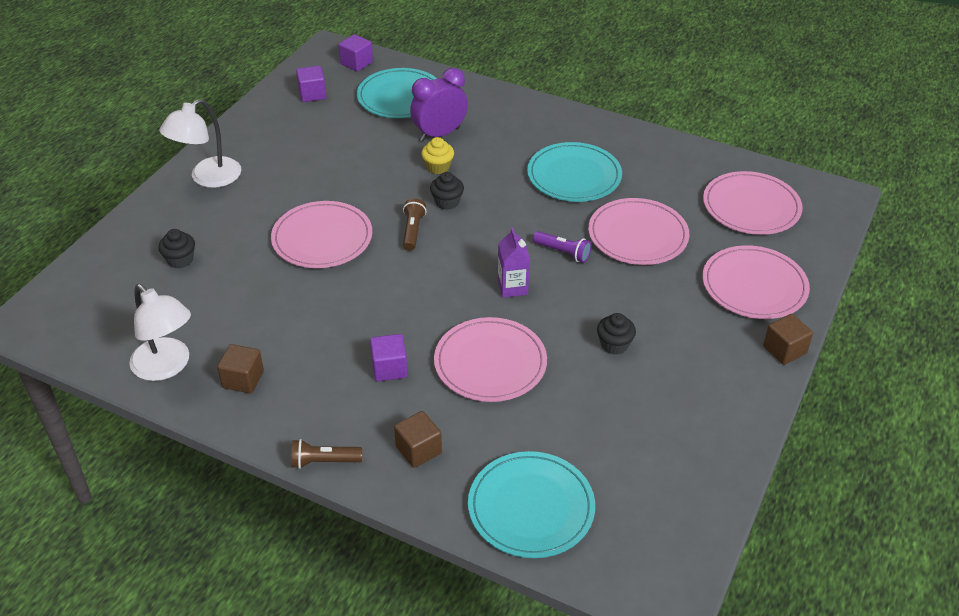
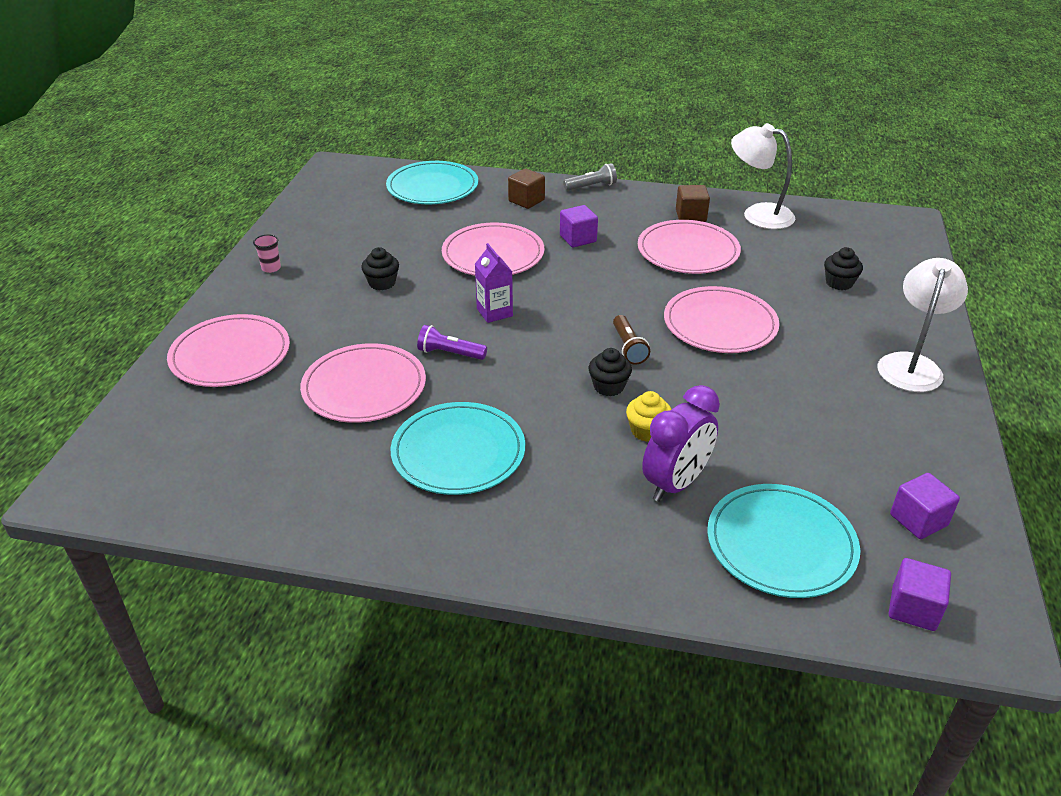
camera: 165 degrees right, 5 degrees down
brown flashlight [291,439,362,469] -> grey flashlight [563,163,617,191]
pink plate [703,171,803,235] -> pink plate moved to [638,220,741,274]
brown cube [763,314,813,365] -> none
none -> pink cup [253,235,281,273]

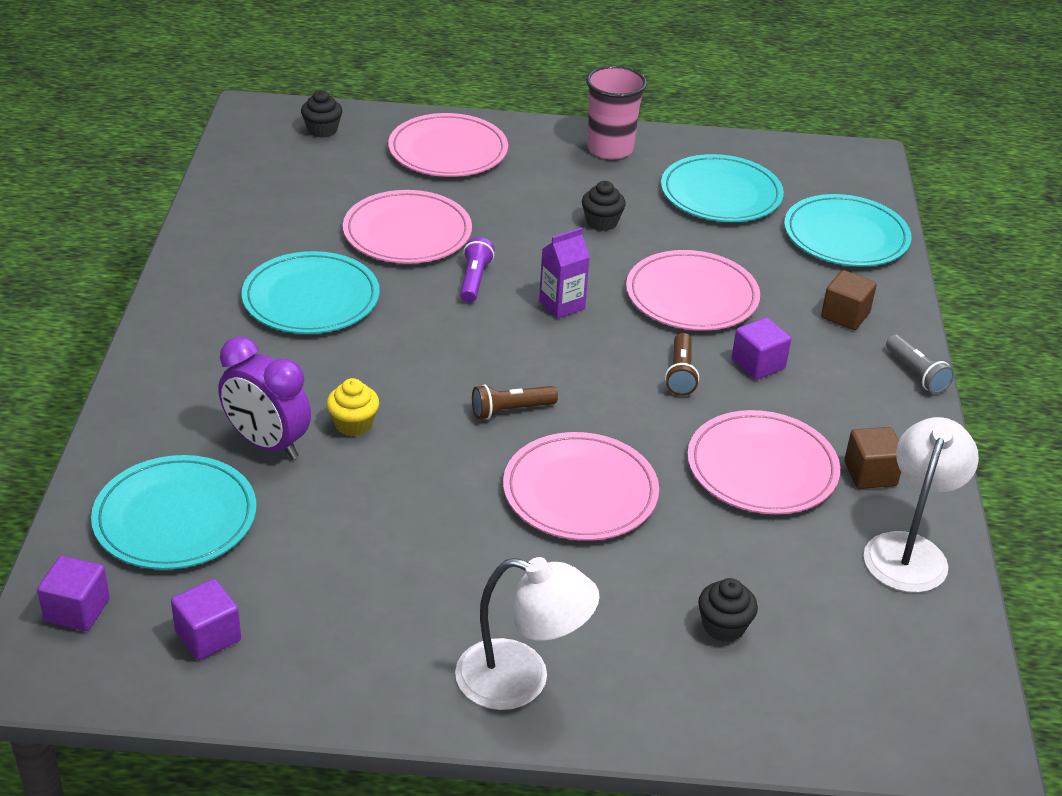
camera: 80 degrees right, 0 degrees up
pink cup [253,235,281,273] -> pink cup [586,66,647,160], size x2.16
black cupcake [589,348,632,396] -> black cupcake moved to [301,90,342,138]
none -> turquoise plate [661,154,784,222]
none -> brown flashlight [665,333,699,396]

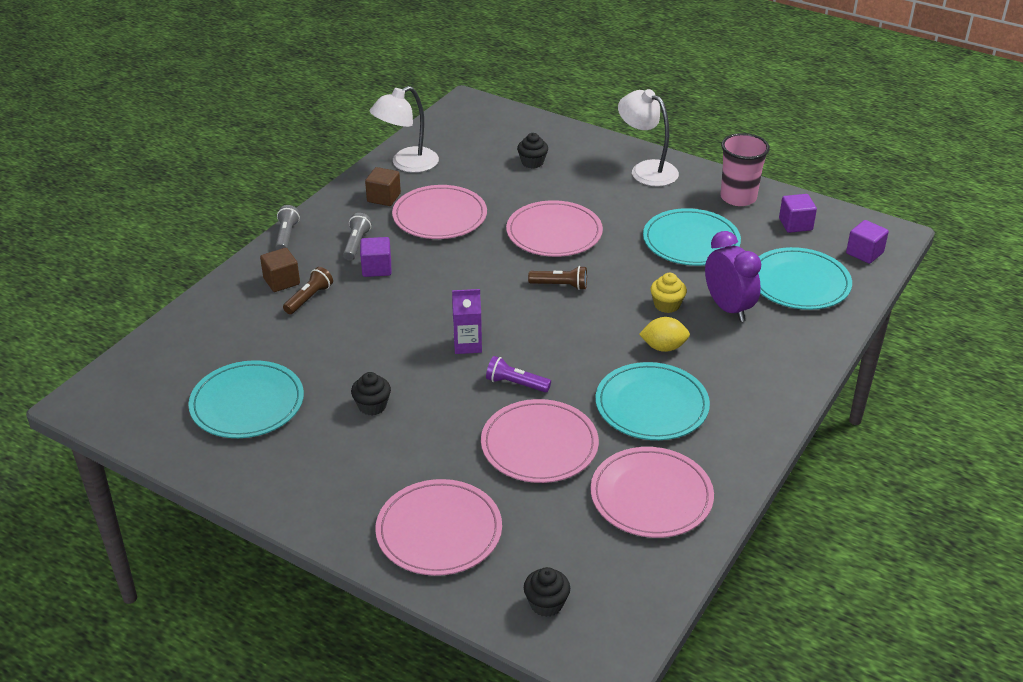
camera: 150 degrees left, 0 degrees up
purple flashlight [460,237,494,303] -> purple flashlight turned 75 degrees clockwise [486,356,551,393]
pink cup [586,66,647,160] -> pink cup moved to [720,133,770,206]
pink plate [626,250,760,331] -> pink plate moved to [590,447,714,538]
brown flashlight [665,333,699,396] -> brown flashlight moved to [283,267,333,314]
turquoise plate [784,194,912,267] -> turquoise plate moved to [643,208,741,266]
none -> grey flashlight [343,213,372,261]
none -> yellow lemon [639,317,690,352]

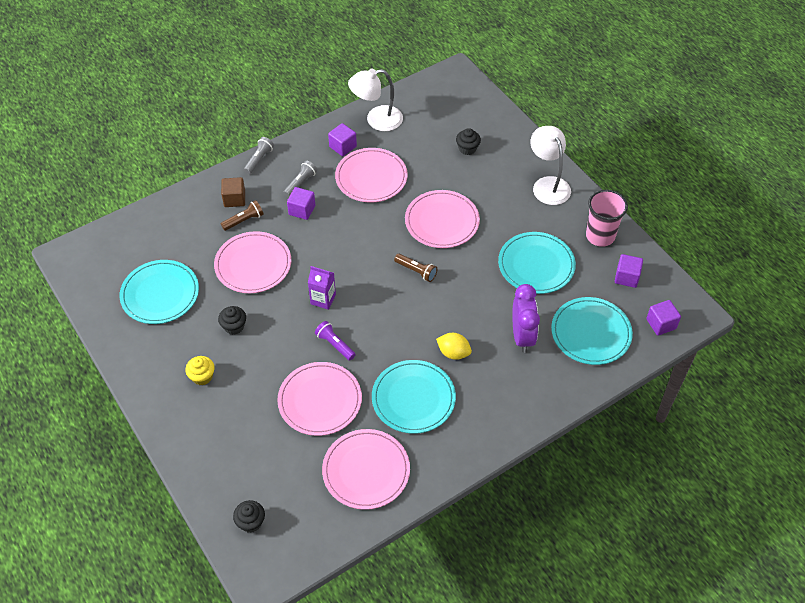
camera: 25 degrees right, 15 degrees up
brown cube [365,167,401,206] -> purple cube [328,123,357,156]
pink plate [375,479,502,576] -> pink plate moved to [214,231,291,293]
yellow cupcake [650,273,687,313] -> yellow cupcake moved to [185,356,215,385]

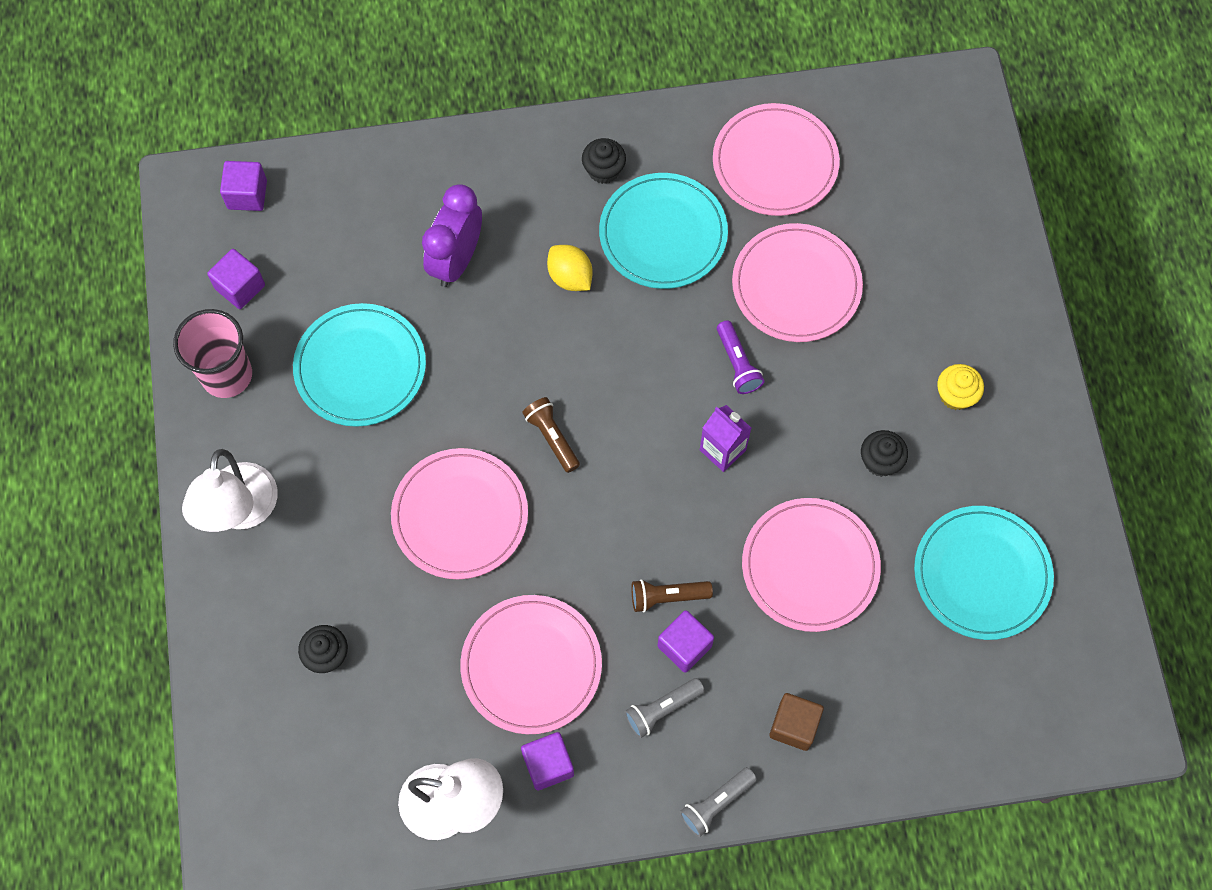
camera: 155 degrees left, 15 degrees up
brown flashlight [221,200,264,231] -> brown flashlight moved to [631,579,713,612]
black cupcake [233,500,265,533] -> black cupcake moved to [582,138,626,184]
turquoise plate [551,297,633,365] -> none

